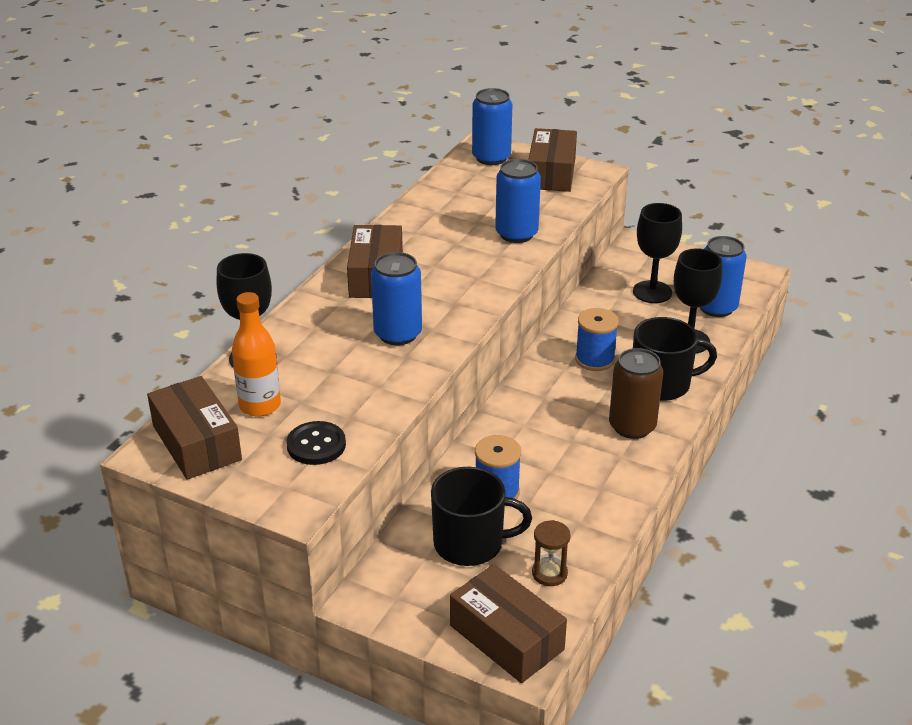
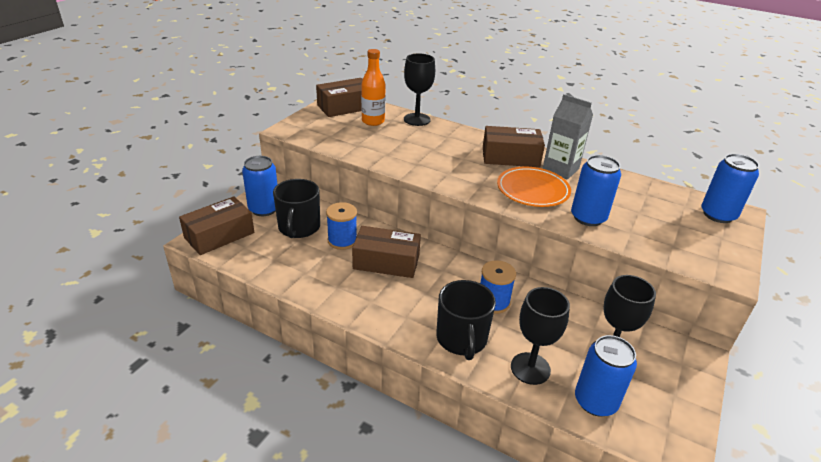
camera: 90 degrees right, 0 degrees up
black button [286,421,346,465] -> none
blue can [371,252,422,345] -> blue can moved to [242,156,278,216]
brown box [528,128,577,192] -> brown box moved to [352,226,421,278]
brown hourglass [532,520,571,586] -> none
brown can [609,348,663,439] -> none
none -> orange plate [497,167,571,207]
none -> grey carton [543,94,593,180]

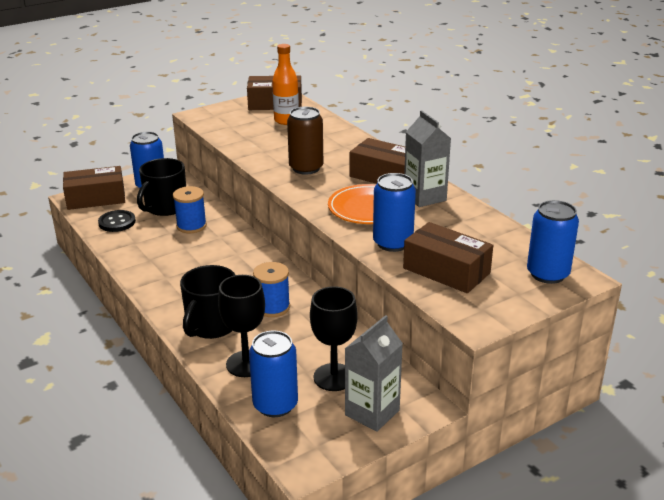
camera: 30 degrees right, 5 degrees down
brown box [352,226,421,278] -> brown box moved to [403,222,493,293]
black goblet [404,53,435,126] -> none
none -> black button [98,210,136,232]
none -> brown can [287,107,323,175]
none -> grey carton [345,315,403,432]

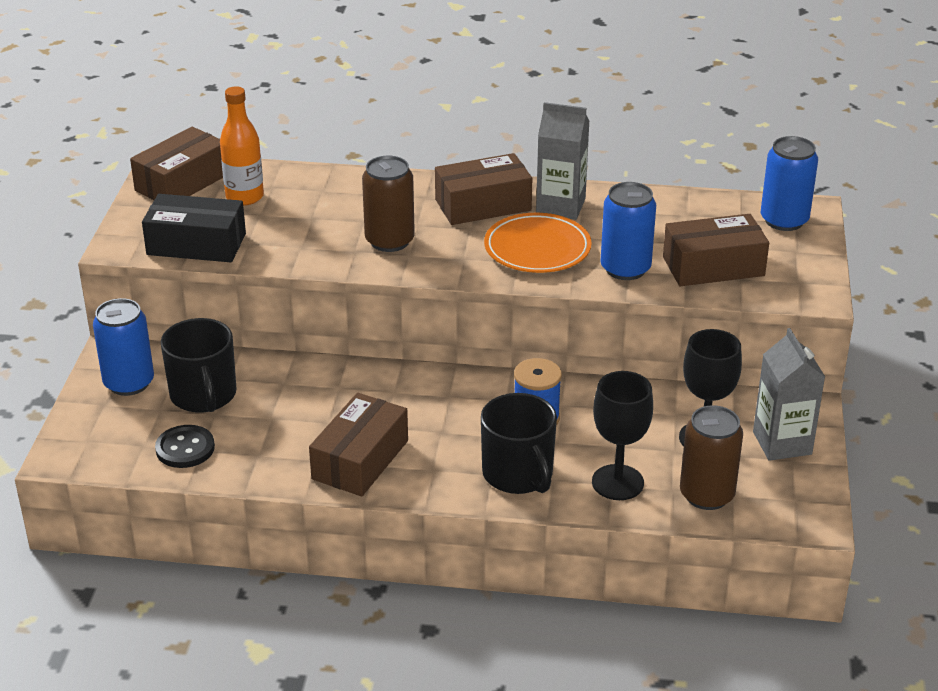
camera: 50 degrees left, 5 degrees up
brown box [63,166,125,210] -> brown box moved to [309,393,408,496]
blue spool [173,186,207,233] -> none
blue can [249,331,298,417] -> brown can [680,405,743,510]
none -> black box [142,194,246,262]

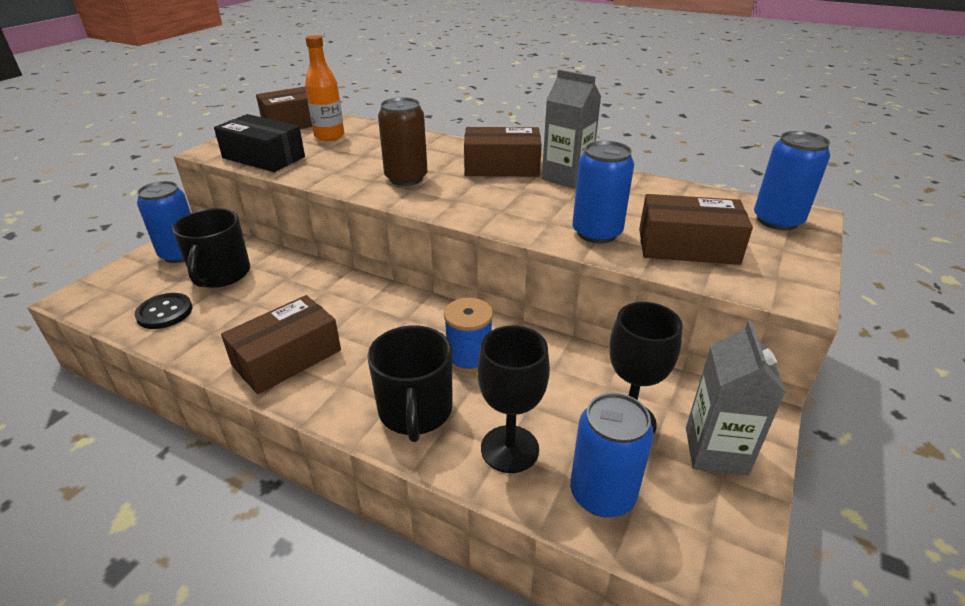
camera: 20 degrees right, 0 degrees up
orange plate [484,213,592,273] -> none
brown can [680,405,743,510] -> blue can [570,393,654,517]

